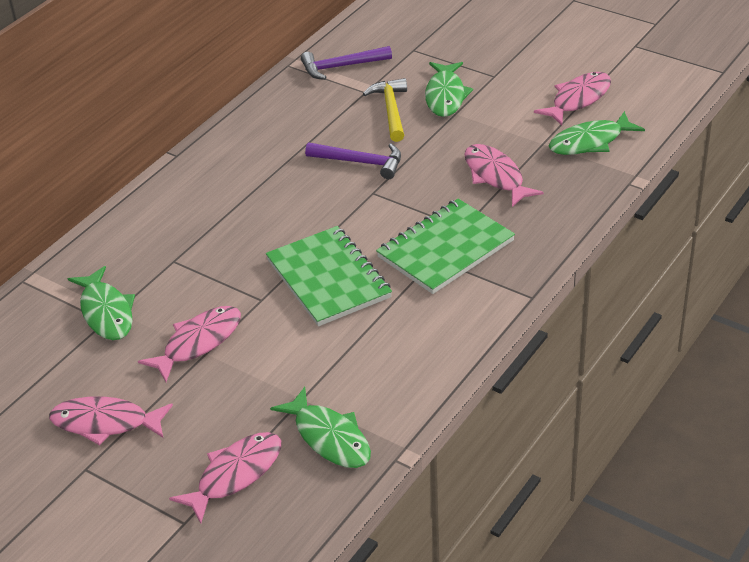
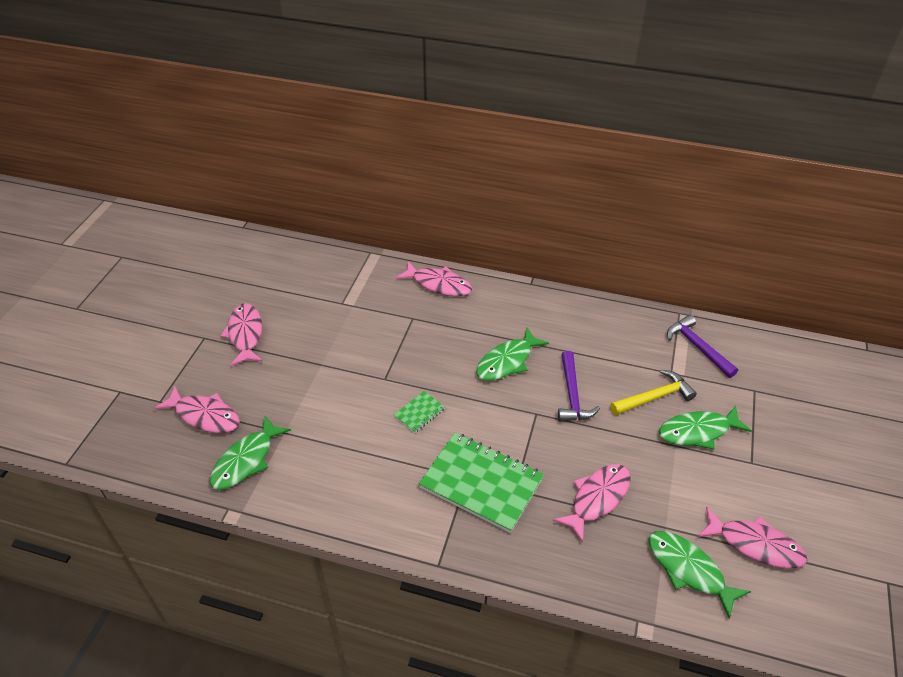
camera: 70 degrees right, 5 degrees up
green fish [68,266,135,340] -> green fish moved to [476,328,549,381]
pink fish [138,306,241,382] -> pink fish moved to [395,261,472,296]
green notebook [266,226,392,326] -> green notebook [394,391,445,433], size x0.45

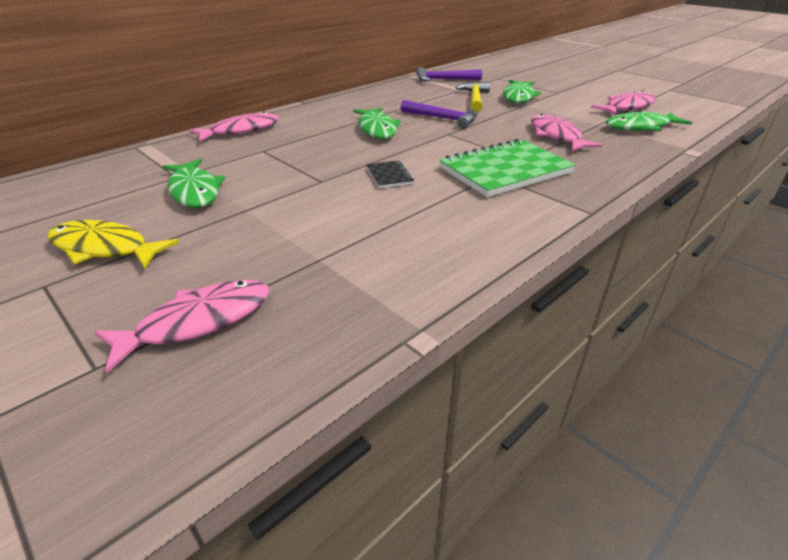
camera: 60 degrees left, 10 degrees down
green fish [210,416,291,490] -> green fish moved to [162,159,225,208]
pink fish [220,303,263,366] -> yellow fish [48,220,179,269]
green notebook [394,391,445,433] -> black notebook [366,160,414,188]

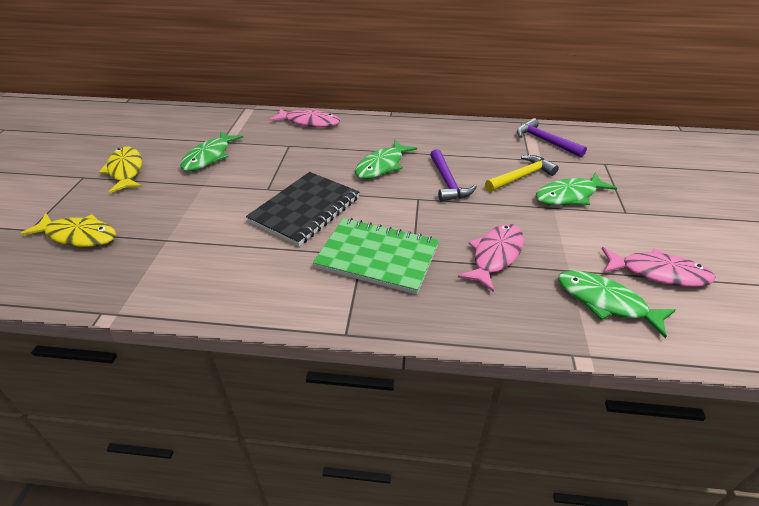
camera: 50 degrees right, 5 degrees up
pink fish [94,280,270,373] -> yellow fish [20,213,116,247]
black notebook [366,160,414,188] -> black notebook [246,172,359,246], size x2.23

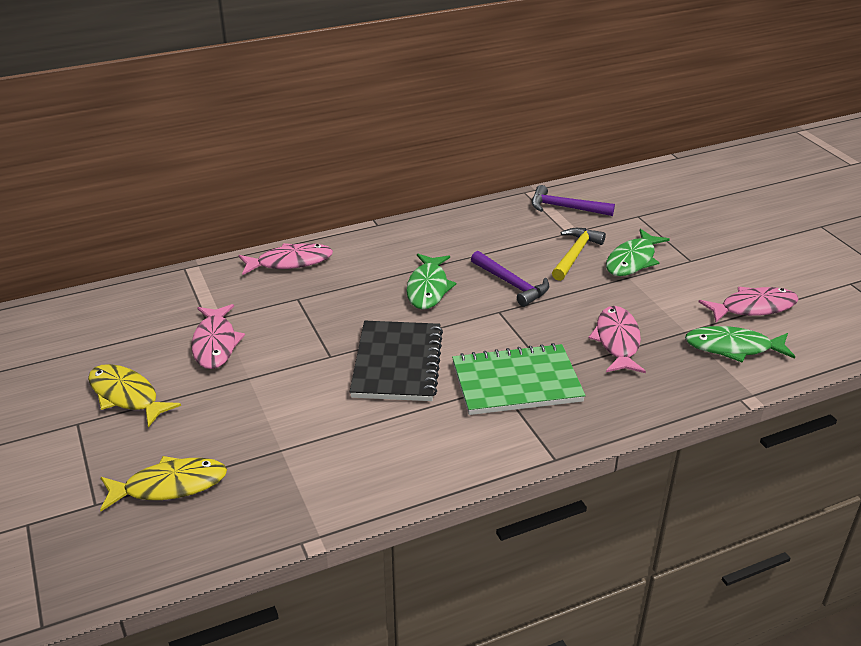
camera: 30 degrees left, 5 degrees down
green fish [180,131,243,171] -> pink fish [191,304,245,369]

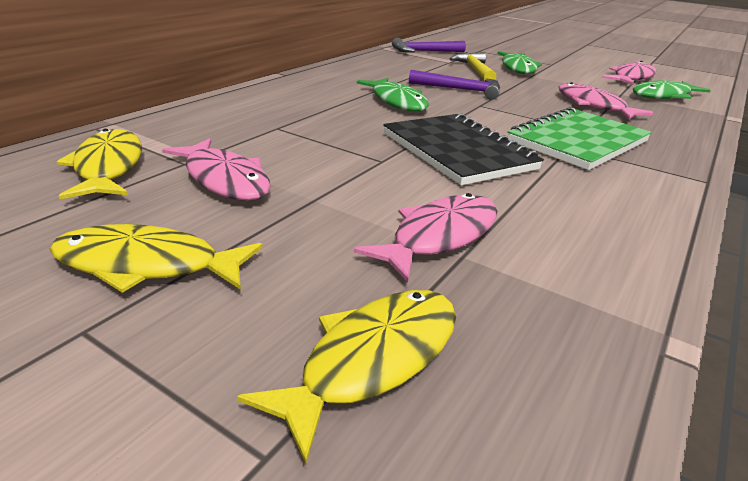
camera: 35 degrees left, 5 degrees down
pink fish [239,243,333,275] -> pink fish moved to [354,193,497,282]
none -> yellow fish [57,129,142,199]

